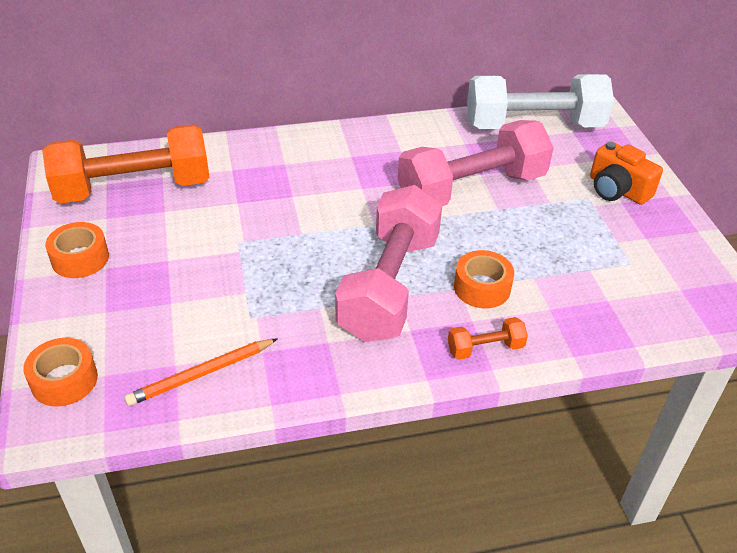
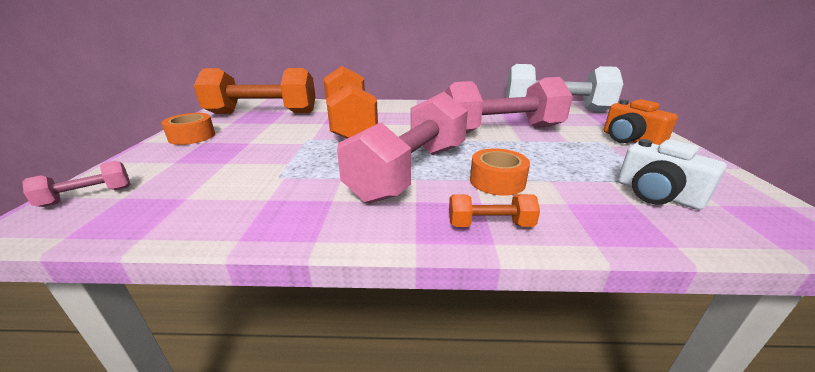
camera: 15 degrees right, 15 degrees down
orange tape [23,338,98,407] -> pink dumbbell [22,161,131,207]
orange pencil [124,338,278,406] -> none
none -> orange dumbbell [324,66,378,139]
none -> white camera [618,139,726,210]

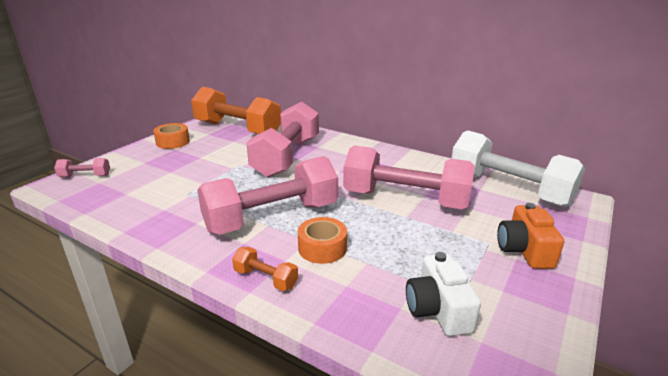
camera: 30 degrees right, 0 degrees up
orange dumbbell [324,66,378,139] -> pink dumbbell [247,101,319,178]

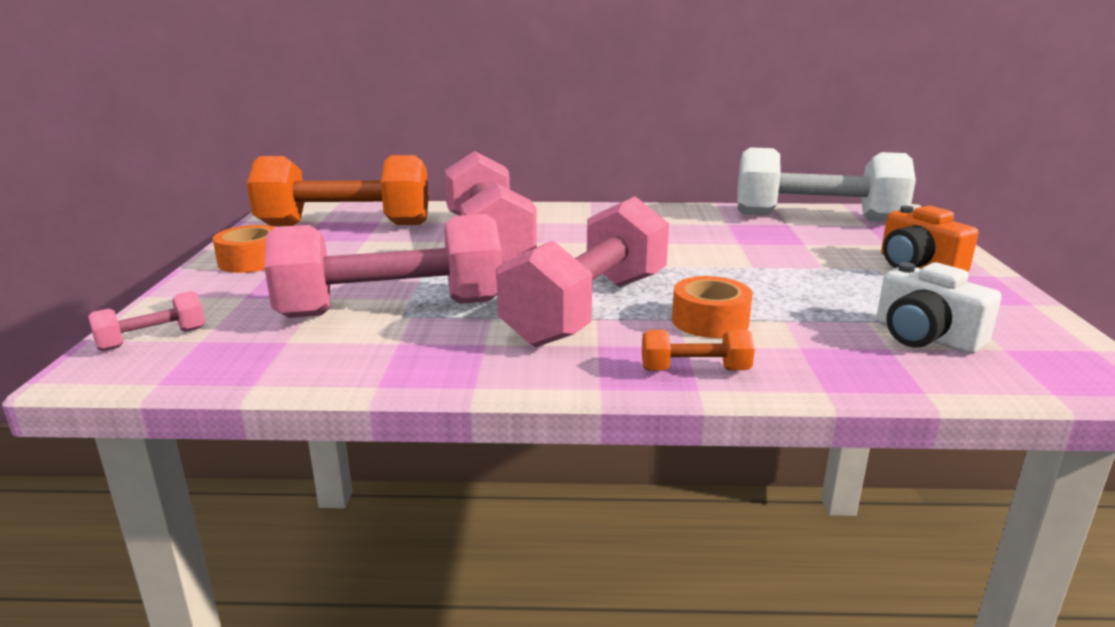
camera: 30 degrees left, 5 degrees down
pink dumbbell [343,145,475,209] -> pink dumbbell moved to [265,214,502,318]

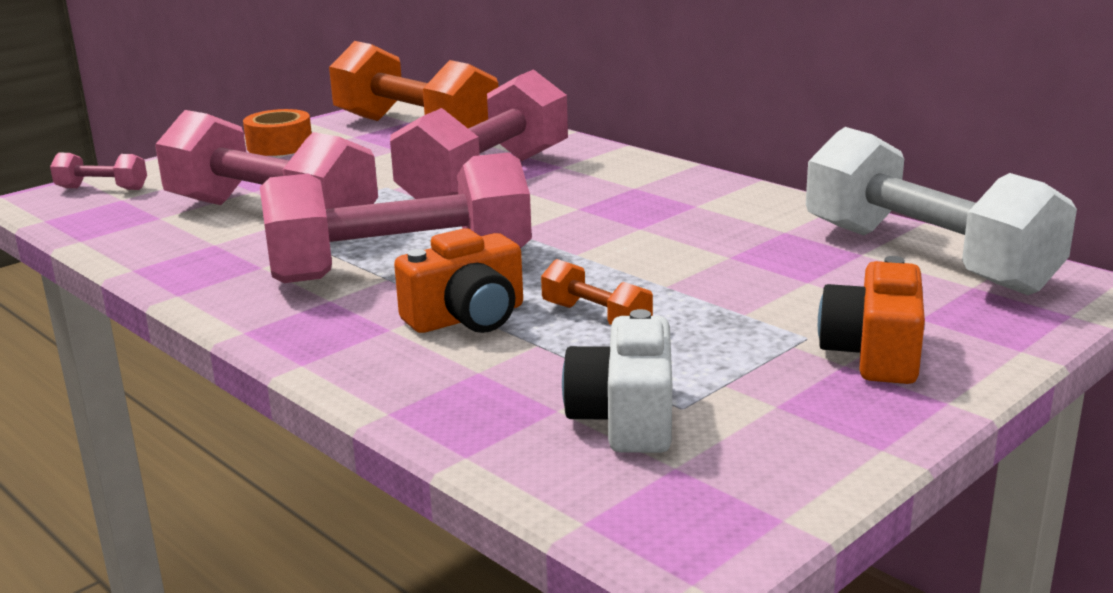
camera: 45 degrees right, 0 degrees up
orange dumbbell [642,330,755,371] -> orange dumbbell moved to [541,259,653,325]
orange tape [672,276,753,338] -> orange camera [394,228,523,333]

